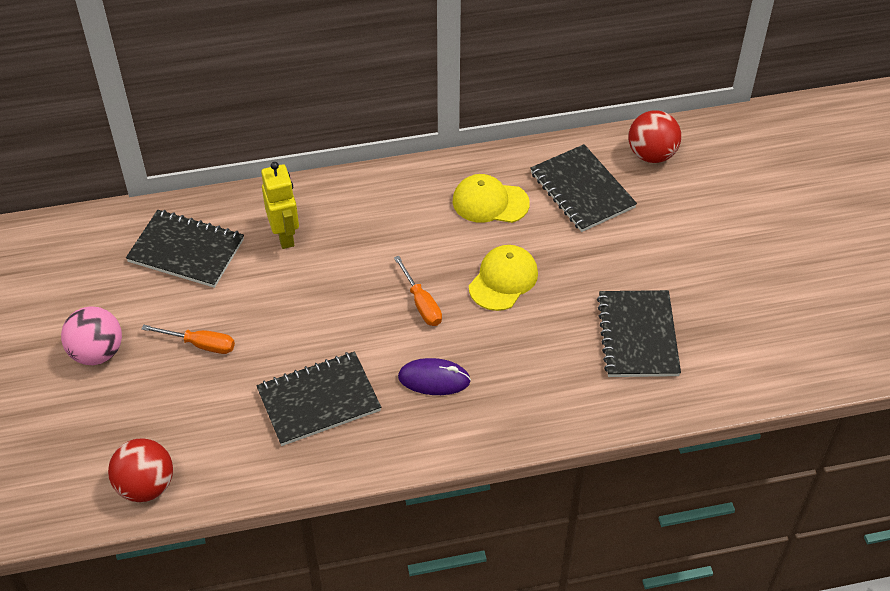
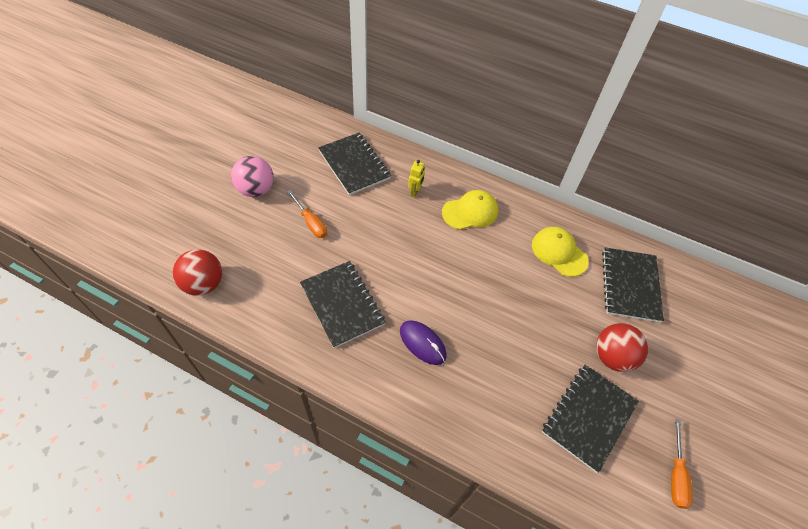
camera: 35 degrees right, 5 degrees up
black notebook [256,351,381,446] -> black notebook turned 45 degrees clockwise [300,261,386,348]
yellow robot [261,162,299,249] -> yellow robot [408,160,425,197], size x0.59
orange screwdriver [394,256,442,326] -> orange screwdriver moved to [671,419,693,509]
yellow cap [469,245,538,311] -> yellow cap moved to [442,190,498,230]
red ball [629,110,681,163] -> red ball moved to [596,323,648,372]

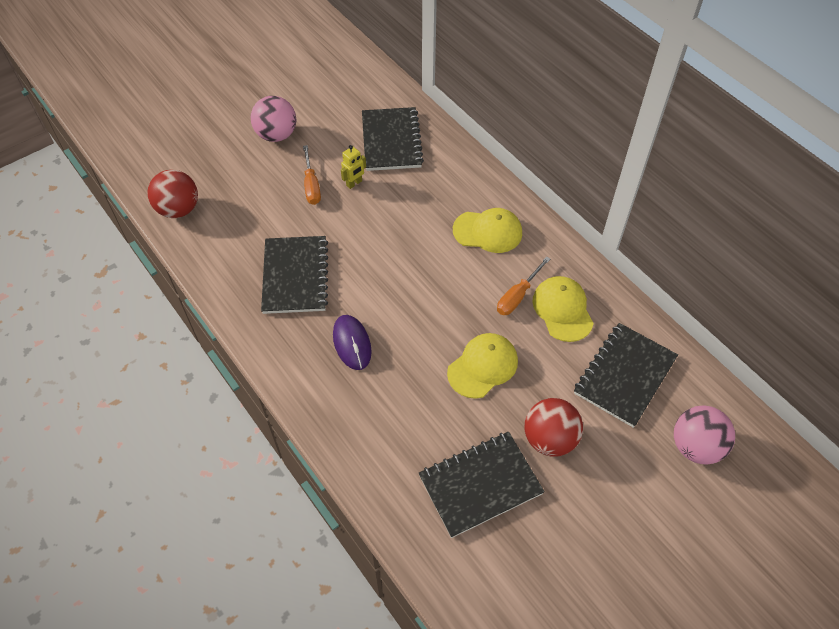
camera: 30 degrees right, 0 degrees up
yellow robot [408,160,425,197] -> yellow robot moved to [341,145,366,189]
orange screwdriver [671,419,693,509] -> orange screwdriver moved to [497,256,550,315]
none -> yellow cap [447,333,518,399]
none -> pink ball [674,405,735,464]

